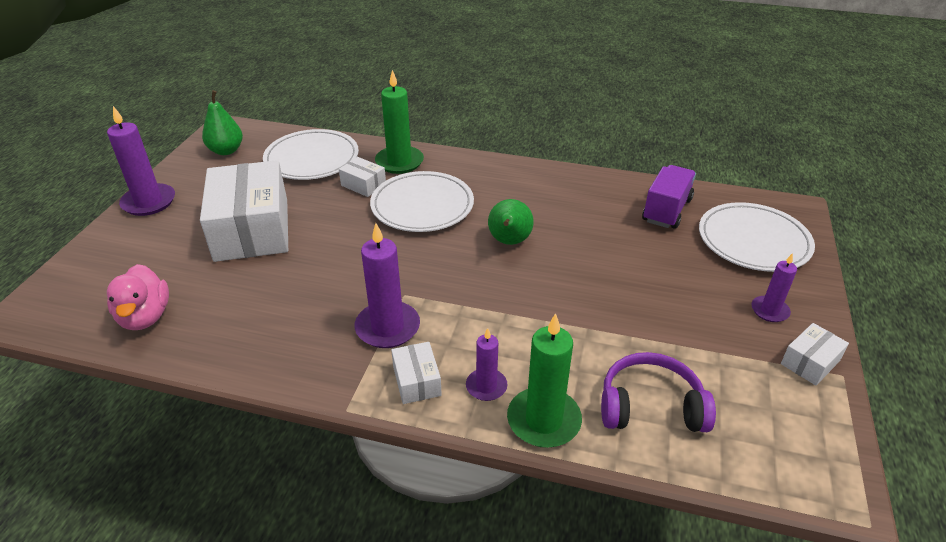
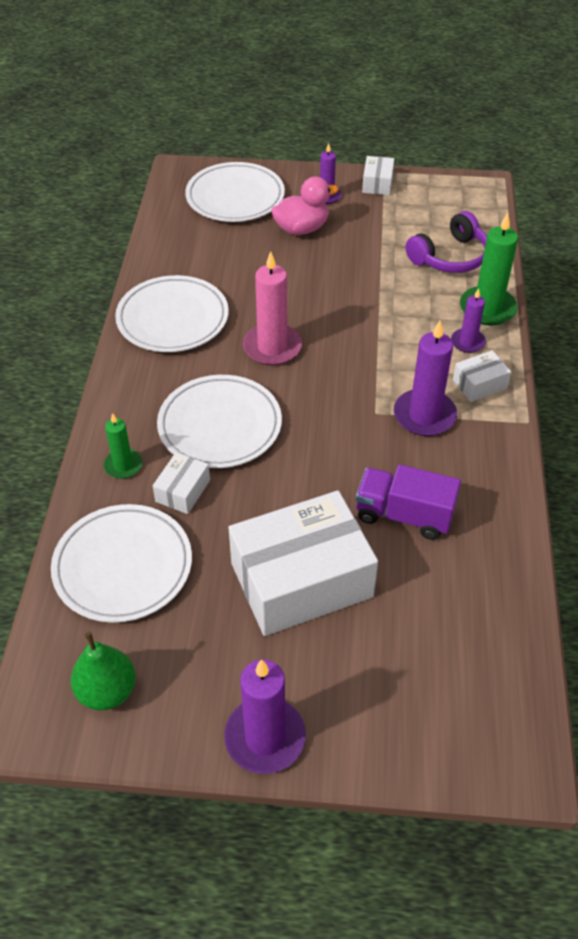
camera: 100 degrees left, 10 degrees up
pink duck [107,264,169,330] -> pink duck moved to [271,177,339,235]
green candle [375,70,424,174] -> green candle [104,413,143,479], size x0.59
green pear [488,199,534,245] -> pink candle [243,251,302,366]
purple headphones [601,352,716,432] -> purple headphones turned 120 degrees counterclockwise [406,211,487,273]
purple truck [642,165,696,229] -> purple truck moved to [356,464,461,540]
white box [781,323,849,385] -> white box turned 60 degrees clockwise [362,156,394,195]
none -> white plate [115,275,229,352]

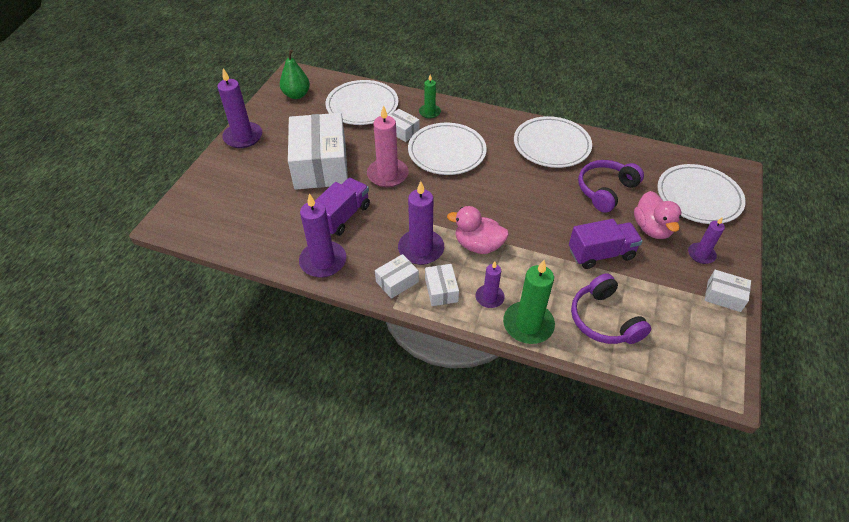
camera: 105 degrees right, 0 degrees up
pink candle [243,251,302,366] -> pink candle moved to [367,105,409,187]
none -> purple candle [299,193,346,278]
none -> white box [375,254,419,299]
none -> pink duck [447,206,509,254]
none -> purple truck [569,219,643,269]
none -> purple headphones [578,160,644,213]

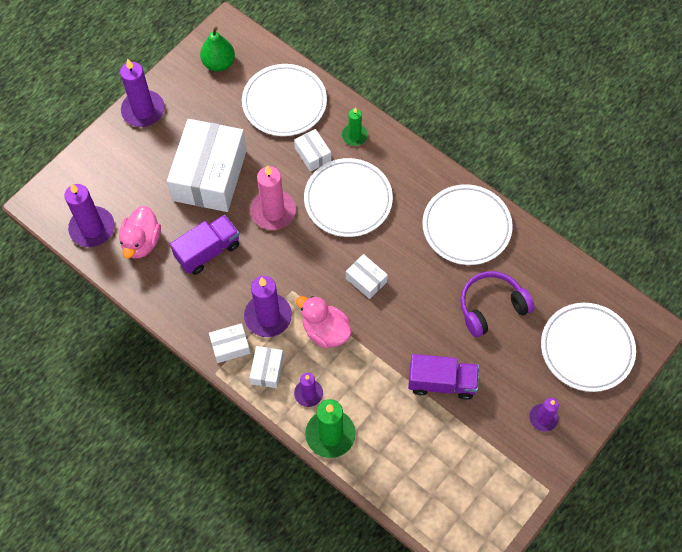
camera: 20 degrees right, 15 degrees up
purple candle [299,193,346,278] -> purple candle moved to [64,183,115,247]
purple headphones [571,273,651,344] -> none
pink duck [634,191,682,239] -> pink duck moved to [119,206,161,259]
white box [705,270,751,312] -> white box moved to [346,254,388,299]

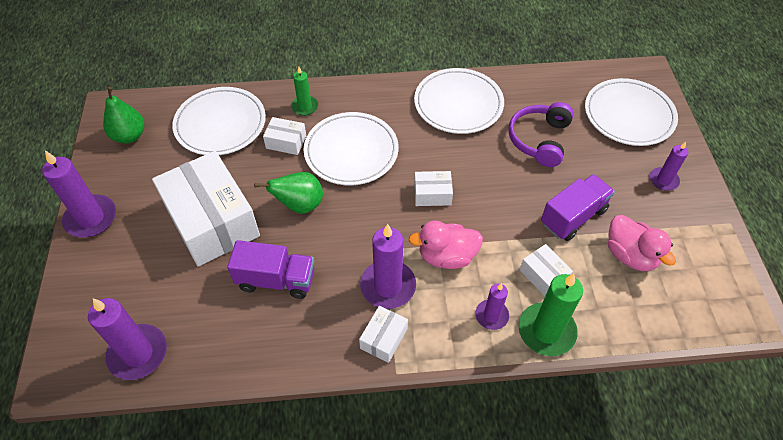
camera: 45 degrees left, 10 degrees down
pink duck [119,206,161,259] -> pink duck moved to [608,215,676,271]
purple truck [170,215,240,275] -> purple truck turned 90 degrees clockwise [227,240,314,299]
white box [249,346,284,388] -> white box moved to [520,244,573,296]
pink candle [250,165,296,230] -> green pear [254,172,323,214]

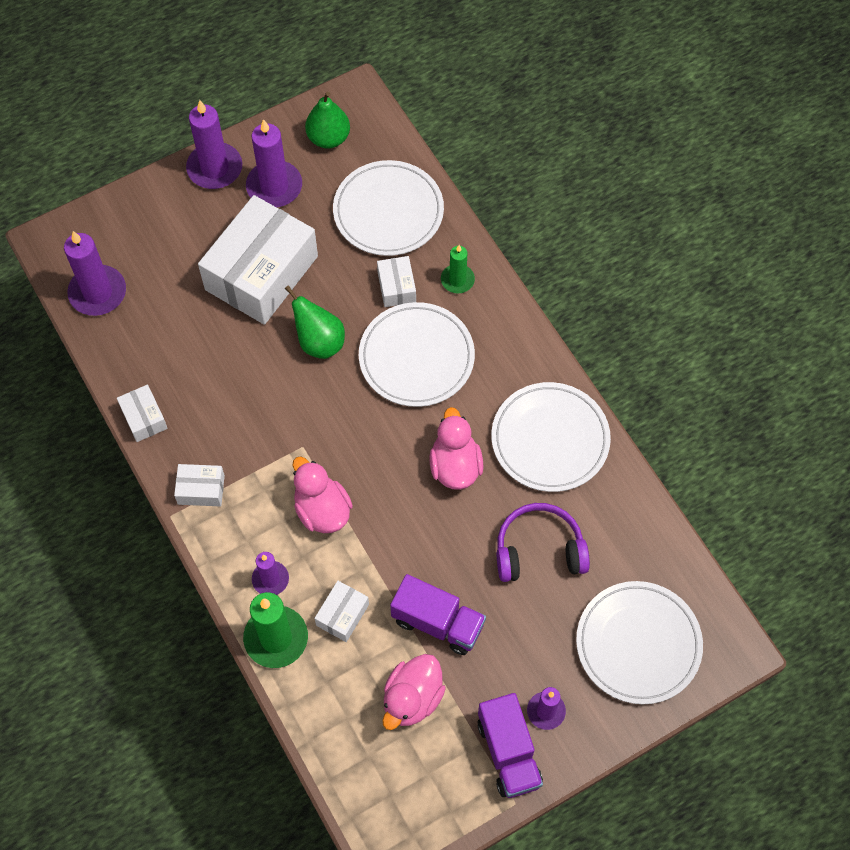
camera: 65 degrees right, 10 degrees up
purple truck [227,240,314,299] -> purple truck moved to [477,693,543,798]
purple candle [360,224,416,309] -> purple candle moved to [246,119,302,207]
white box [414,171,453,206] -> white box moved to [117,384,168,442]
none -> pink duck [429,407,484,490]

